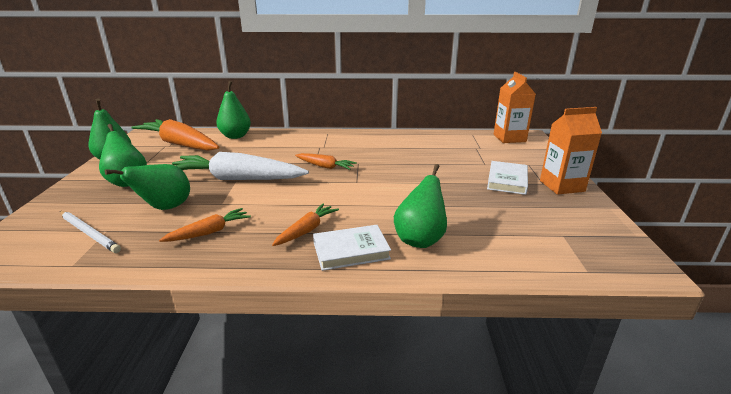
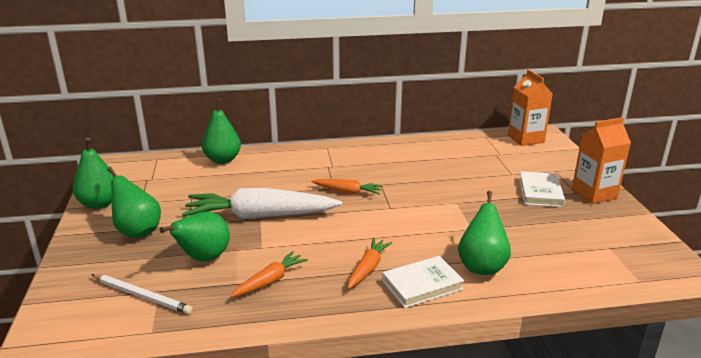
camera: 10 degrees left, 0 degrees up
orange carrot [131,119,219,151] -> none

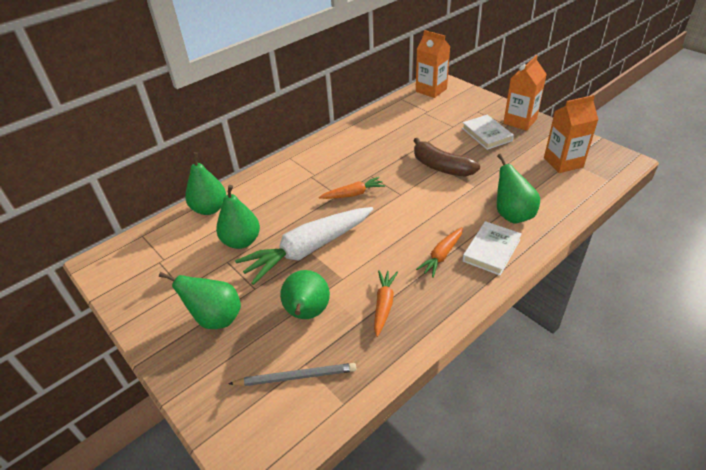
camera: 30 degrees left, 15 degrees up
green pear [73,138,114,209] -> green pear moved to [216,185,260,249]
white pencil [91,274,193,314] -> grey pencil [229,363,356,386]
orange carrot [348,238,393,289] -> orange carrot turned 135 degrees counterclockwise [416,227,463,278]
none -> brown banana [413,138,480,177]
none -> orange carton [544,95,599,173]

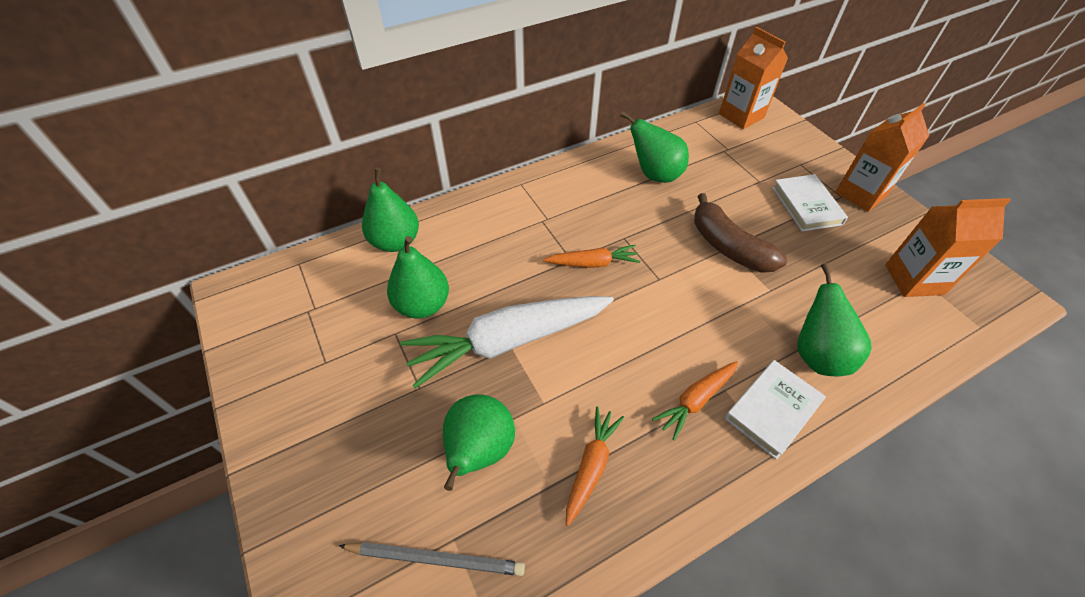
camera: 10 degrees right, 10 degrees up
green pear [159,272,241,329] -> green pear moved to [620,112,689,183]

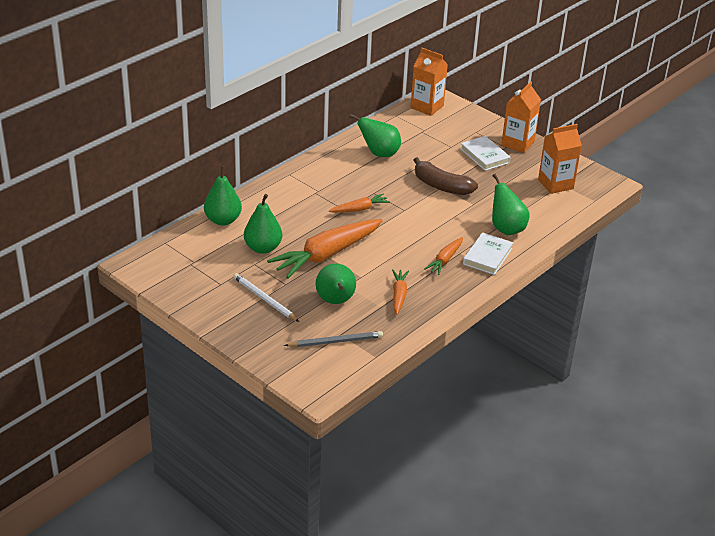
camera: 20 degrees left, 15 degrees down
white carrot [400,296,614,388] -> orange carrot [267,219,383,279]
none -> white pencil [233,273,299,322]

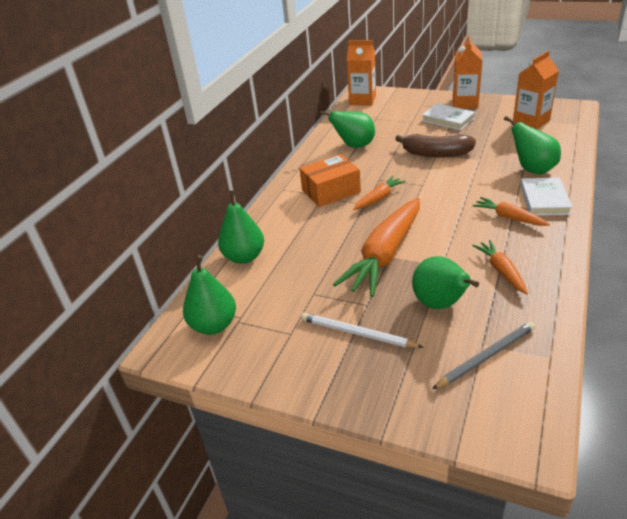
camera: 15 degrees left, 0 degrees up
green pear [244,194,282,254] -> green pear moved to [183,255,236,335]
orange carrot [424,237,463,275] -> orange carrot turned 120 degrees clockwise [472,197,550,226]
none -> orange box [300,154,361,207]

